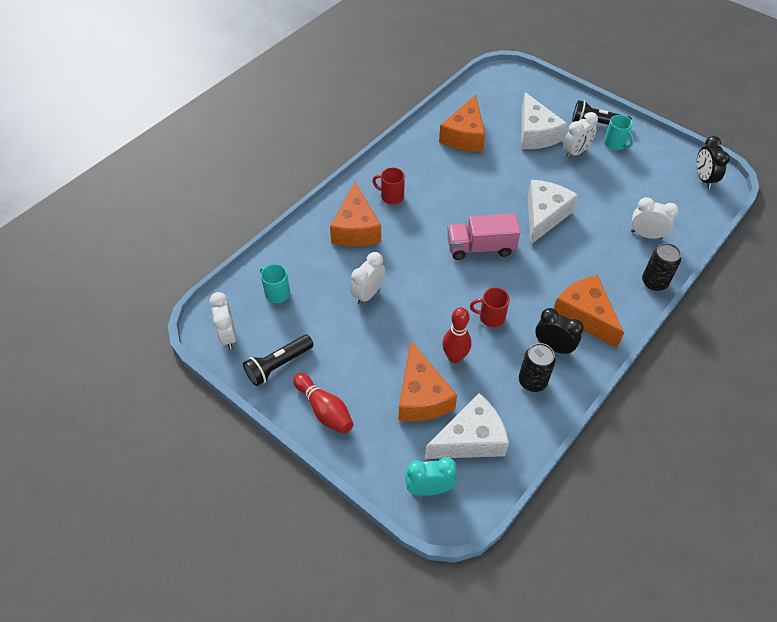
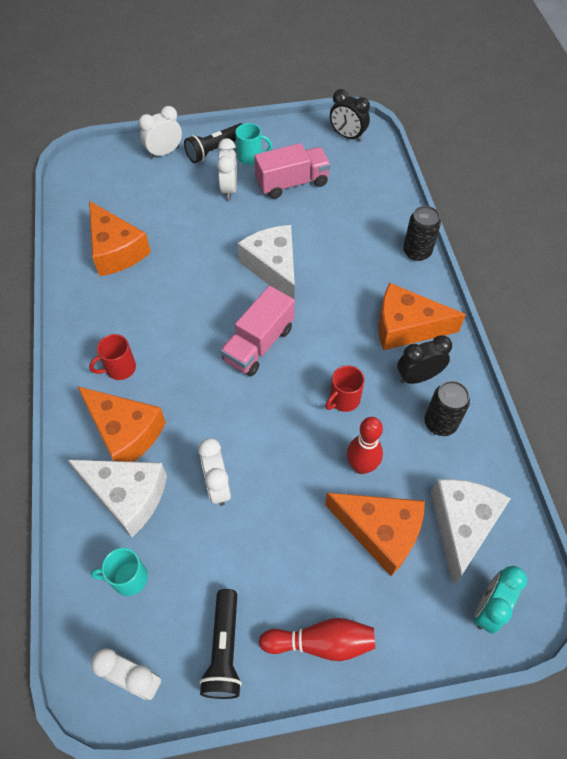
camera: 50 degrees left, 5 degrees up
white cheese [521,92,567,149] -> white cheese moved to [68,460,167,537]
white clock [631,197,679,239] -> white clock moved to [139,106,182,159]
none -> pink truck [254,143,331,199]

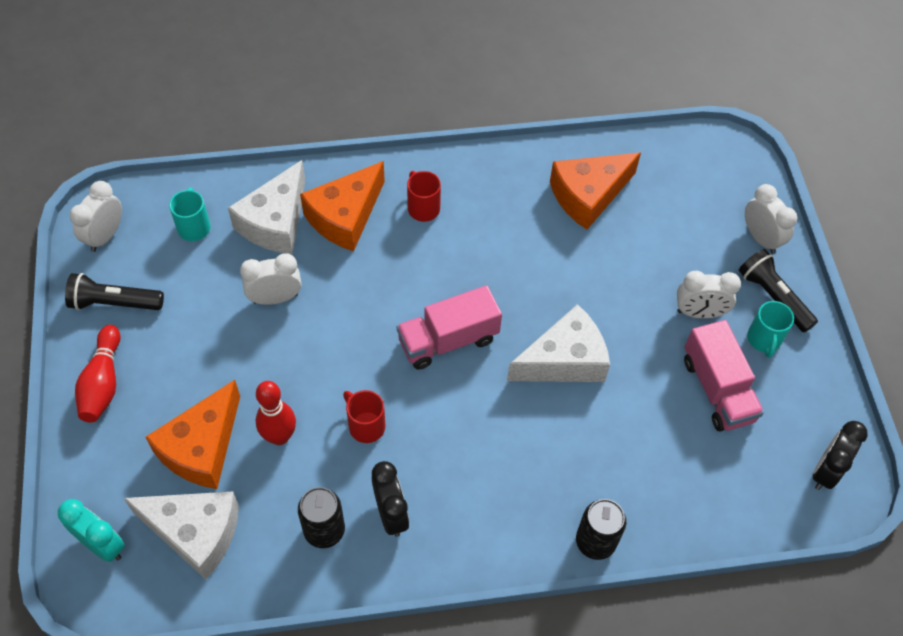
camera: 90 degrees right, 0 degrees up
pink truck [220,286,295,376] -> pink truck turned 60 degrees counterclockwise [397,285,502,370]
orange cheese [378,283,466,350] -> none

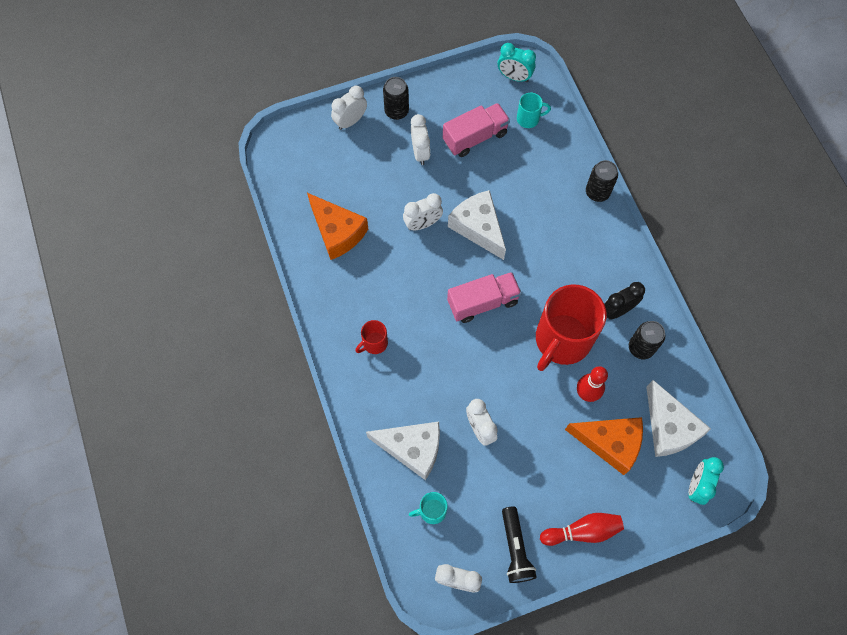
camera: 100 degrees left, 10 degrees up
white cheese [124,491,239,579] -> white cheese turned 150 degrees clockwise [646,380,711,457]
orange cheese [300,161,385,252] -> none
red mug [343,390,385,443] -> red mug [536,284,606,371], size x2.28
pink truck [397,285,502,370] -> pink truck turned 75 degrees counterclockwise [447,272,522,323]
black flashlight [739,249,818,332] -> black can [383,77,409,120]
turquoise mug [747,301,794,358] -> turquoise mug moved to [517,93,551,128]
black clock [813,421,868,490] -> turquoise clock [498,43,536,82]
none -> white clock [403,193,443,230]

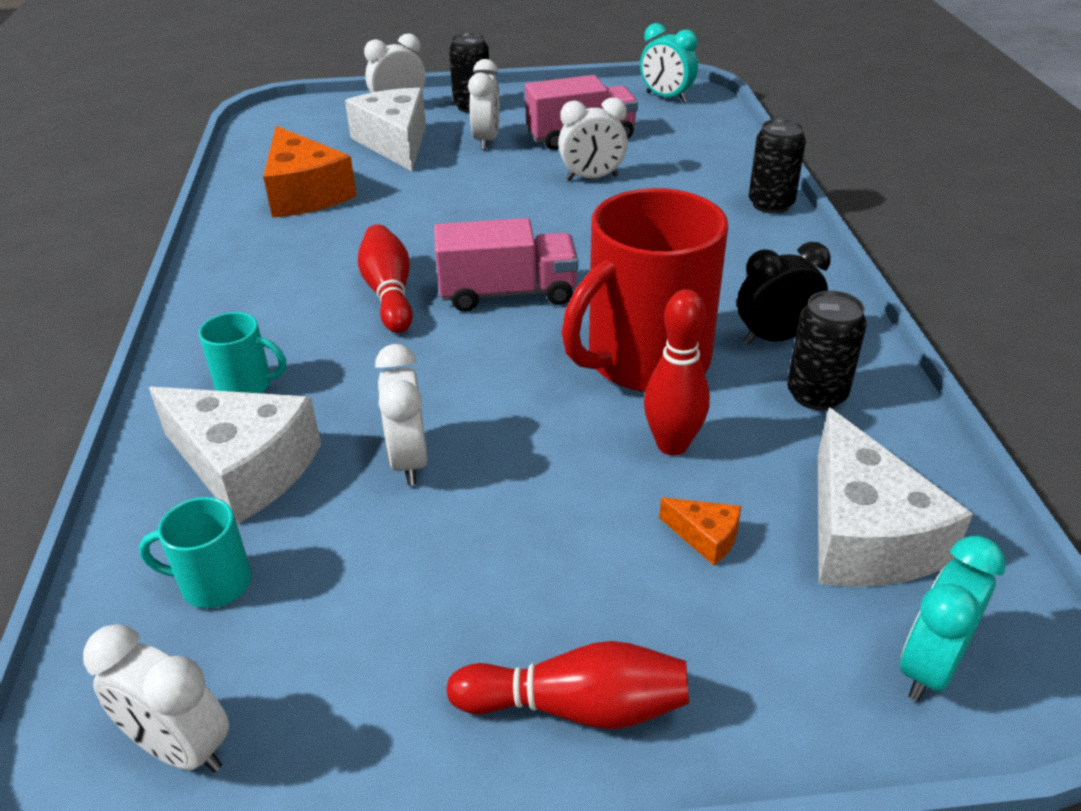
camera: 15 degrees right, 30 degrees down
red mug [355,320,388,354] -> none
white clock [403,193,443,230] -> white clock moved to [558,97,628,181]
white cheese [448,190,506,260] -> white cheese moved to [345,88,426,171]
black flashlight [502,506,537,583] -> none
turquoise mug [517,93,551,128] -> turquoise mug moved to [199,312,286,393]
orange cheese [565,417,643,475] -> orange cheese [659,497,741,565], size x0.43
none -> red bowling pin [358,224,413,333]

